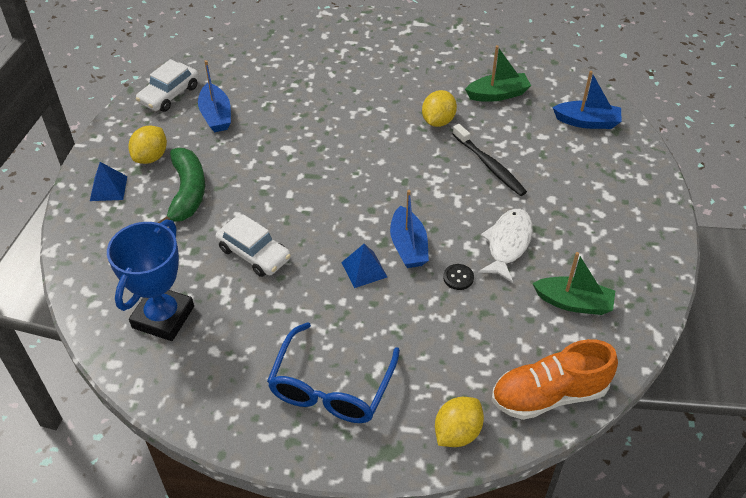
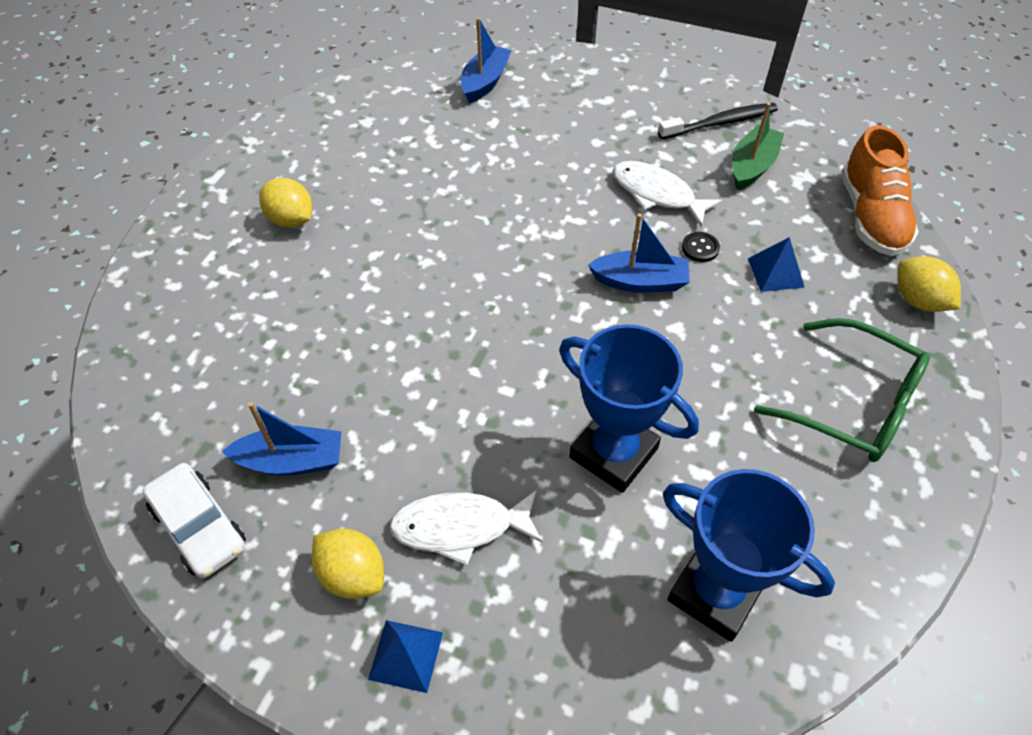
camera: 75 degrees left, 5 degrees up
green banana [158,148,205,223] -> white fish [389,490,542,566]
white car [216,214,291,277] -> blue trophy [559,324,699,493]
blue glasses [267,322,400,423] -> green glasses [754,318,930,462]
blue pyramid [341,244,387,288] -> blue pyramid moved to [748,237,805,292]
yellow lemon [422,90,457,127] -> yellow lemon moved to [259,178,313,228]
black toothbrush [453,124,527,196] -> black toothbrush moved to [658,103,778,139]
green boat [465,45,531,102] -> none

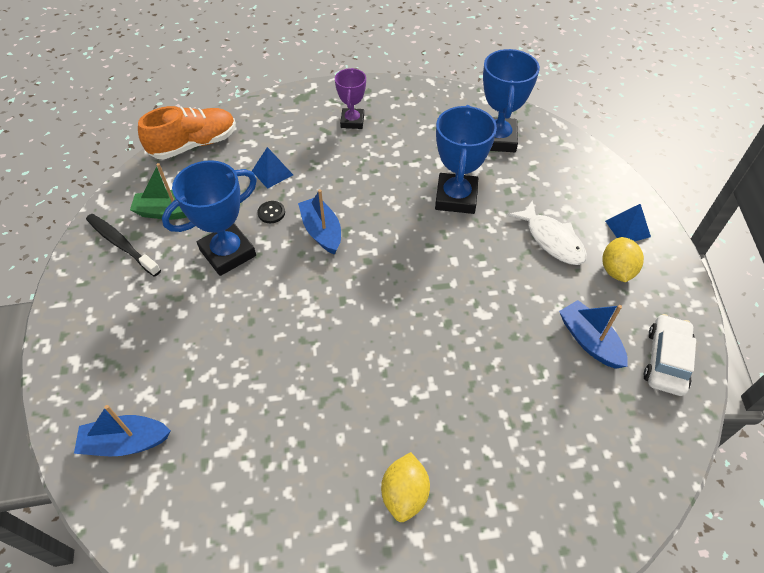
camera: 120 degrees left, 0 degrees up
white fish [613,161,723,227] -> blue trophy [162,160,257,276]
green glasses [754,318,930,462] -> purple trophy [335,68,366,129]
yellow lemon [897,257,961,312] -> none

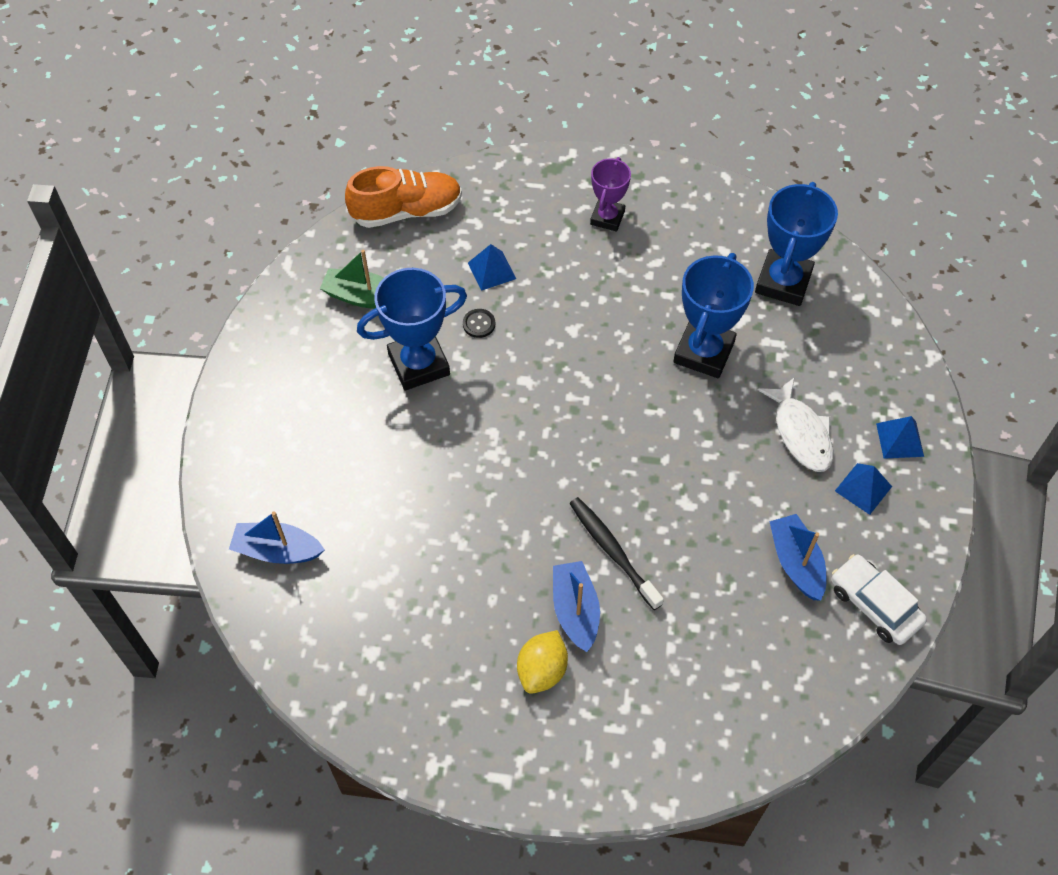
camera: 15 degrees right, 5 degrees up
black toothbrush [86,214,161,277] -> black toothbrush moved to [569,497,664,610]
blue boat [298,189,341,255] -> blue boat moved to [553,561,600,652]
yellow lemon [603,237,644,282] -> blue pyramid [835,463,892,515]
white car [644,314,696,396] -> white car turned 75 degrees counterclockwise [831,554,927,645]

